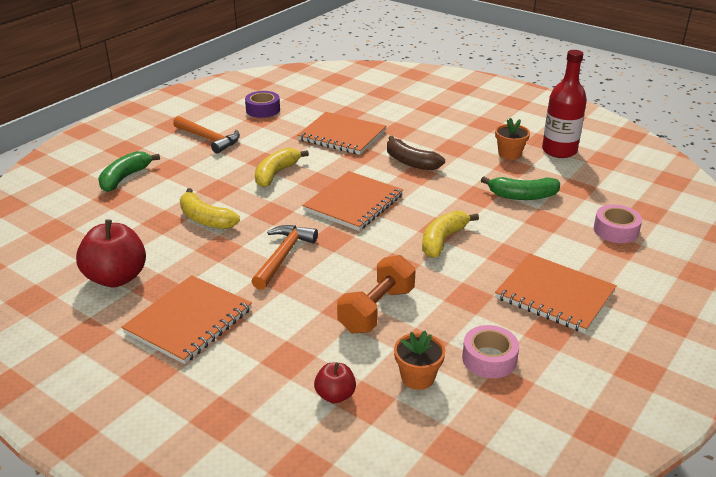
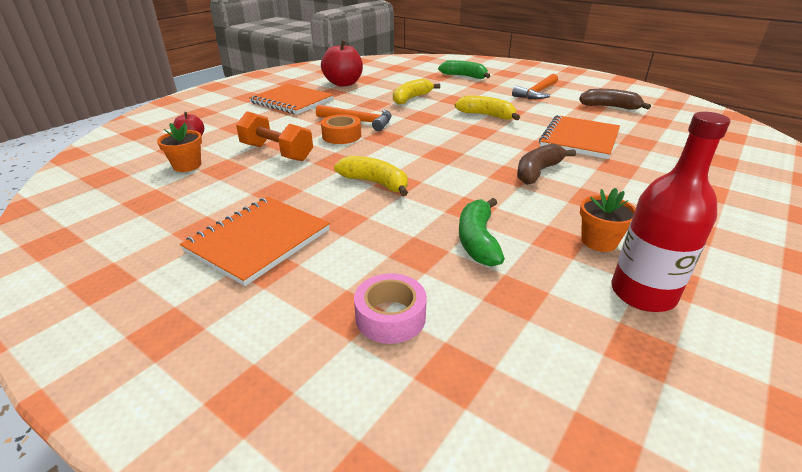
camera: 90 degrees right, 0 degrees up
purple tape [245,91,280,118] -> brown banana [579,89,651,110]
orange notebook [302,171,403,231] -> none
pink tape [462,325,519,378] -> none
none -> orange tape [321,114,361,144]

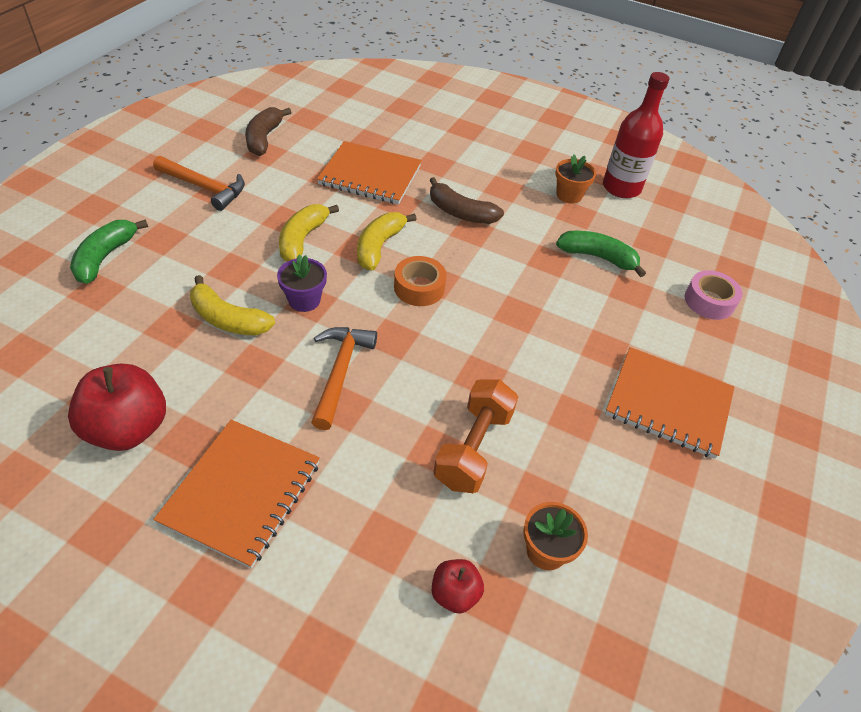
camera: 105 degrees left, 15 degrees up
orange tape [321,114,361,144] -> orange tape moved to [394,256,446,306]
yellow banana [334,156,408,196] -> yellow banana moved to [357,212,417,270]
green banana [459,198,505,267] -> green banana turned 150 degrees counterclockwise [556,231,646,277]
none -> purple flower pot [277,254,327,312]

